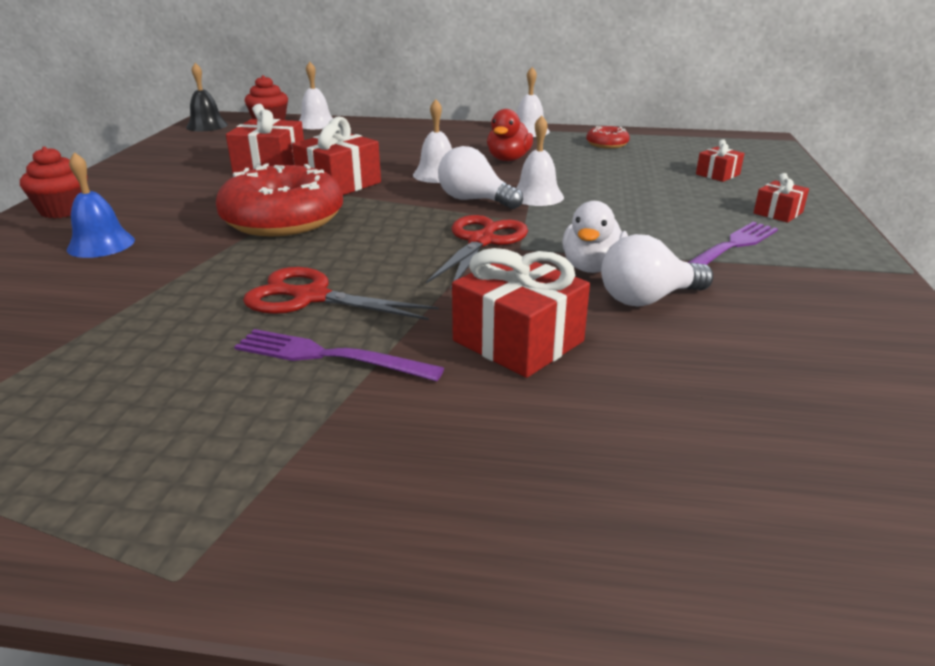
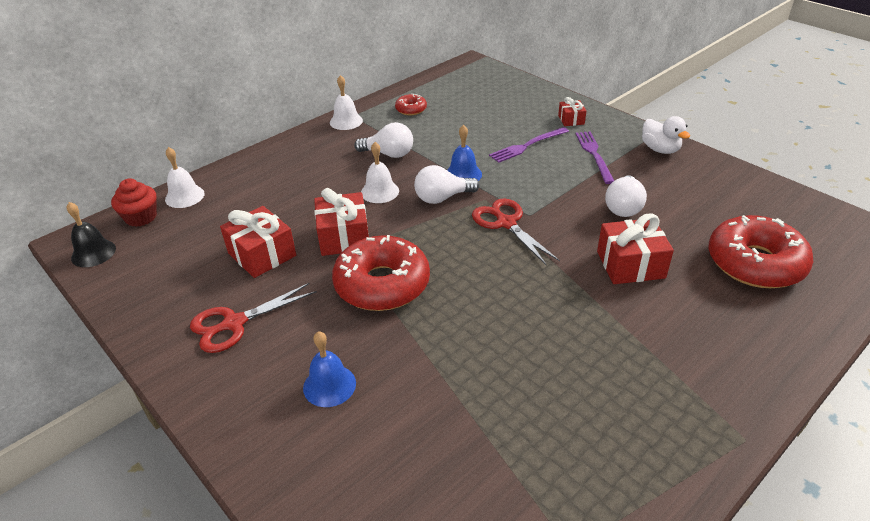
camera: 50 degrees left, 10 degrees up
red cupcake [20,147,88,218] -> none
purple fork [234,329,444,381] -> purple fork moved to [489,127,569,163]
red scissors [243,267,439,320] -> red scissors moved to [190,283,317,353]
red duck [487,109,533,161] -> white light bulb [354,122,413,158]
white bell [516,115,564,206] -> blue bell [447,125,482,181]
white duck [562,201,628,273] -> white duck moved to [642,116,690,154]
red gift [696,139,744,182] -> none
none -> red donut [708,215,813,288]

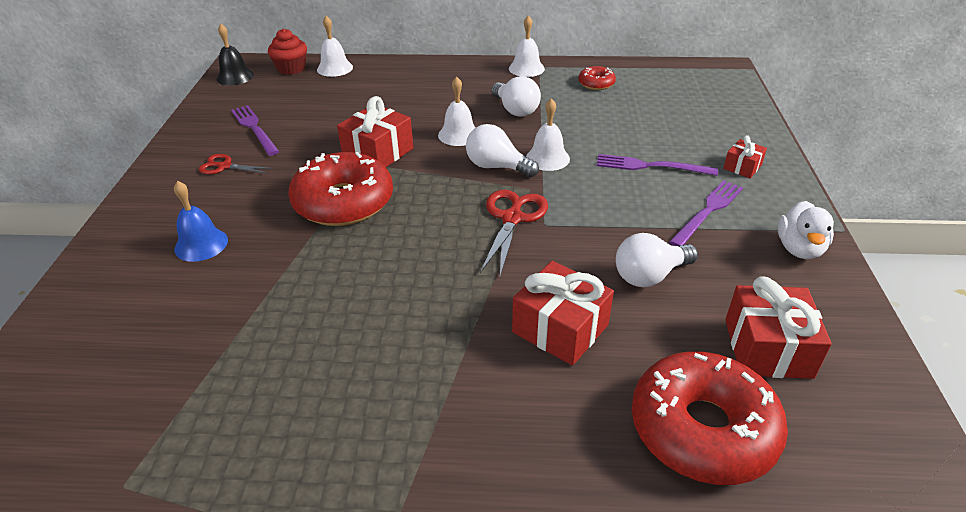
camera: 45 degrees right, 0 degrees up
red scissors [190,283,317,353] -> red scissors [199,154,272,174], size x0.61
red gift [220,206,296,278] -> red gift moved to [725,276,832,379]
blue bell [447,125,482,181] -> white bell [526,98,570,171]
none -> purple fork [231,105,279,156]

